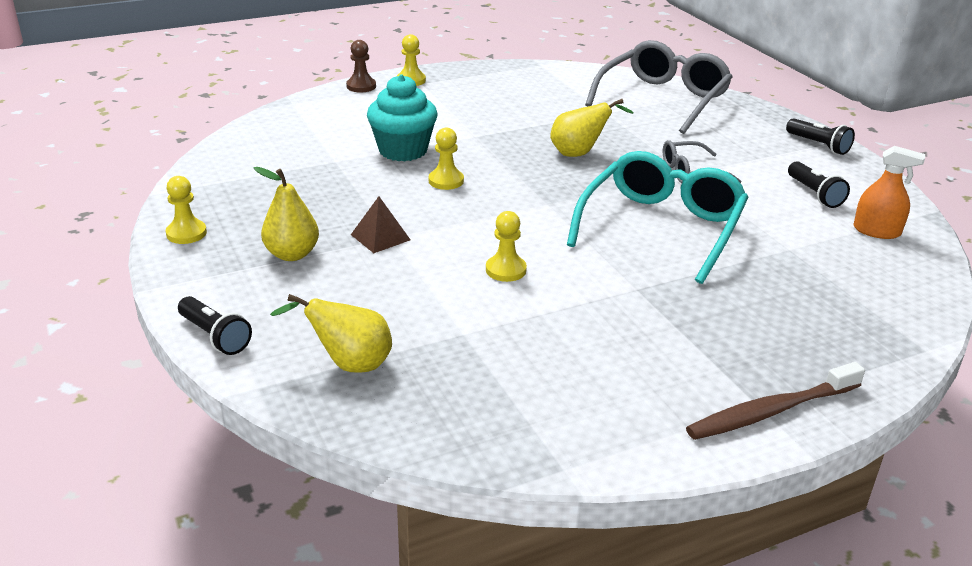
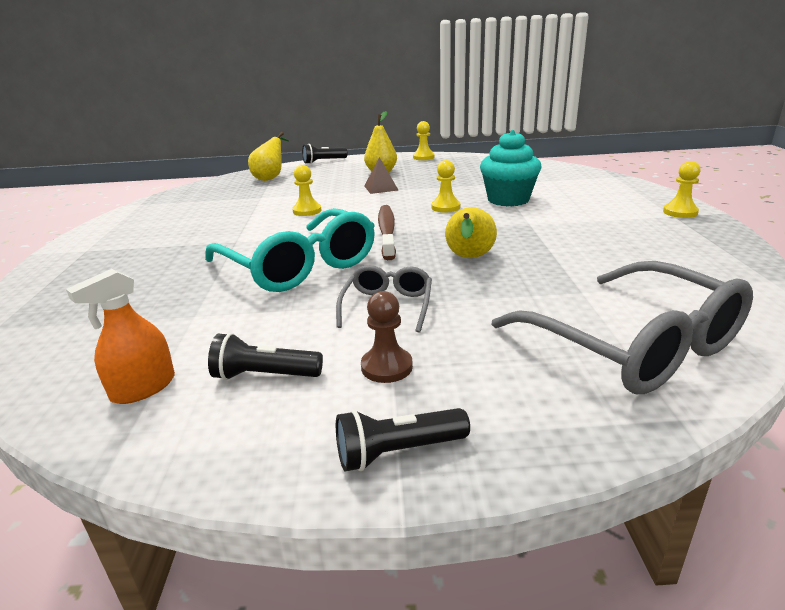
camera: 115 degrees right, 5 degrees down
brown pawn [346,40,376,92] -> brown pawn moved to [361,291,413,383]
brown toothbrush [686,362,865,440] -> brown toothbrush moved to [378,205,396,260]

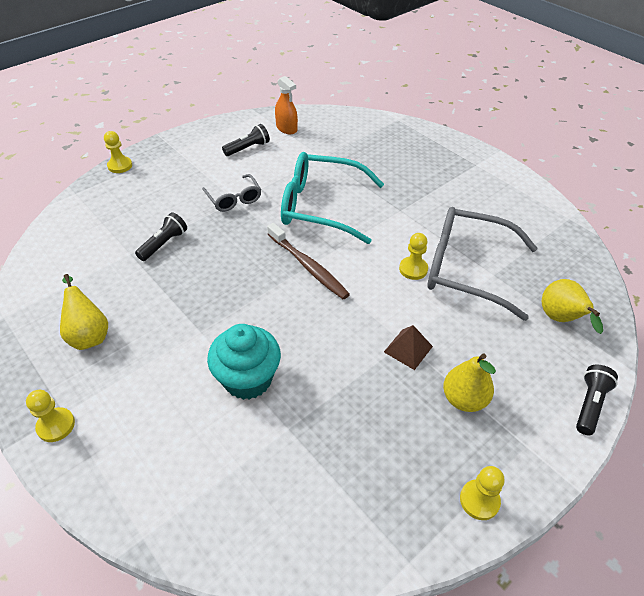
camera: 140 degrees right, 20 degrees up
orange spray bottle [66,269,175,404] -> orange spray bottle turned 135 degrees clockwise [275,76,298,134]
black flashlight [336,408,470,471] -> black flashlight moved to [135,212,187,261]
brown pawn [361,291,413,383] -> none
yellow pawn [431,160,461,212] -> yellow pawn moved to [104,131,132,173]
yellow pear [445,207,497,258] -> yellow pear moved to [60,274,108,350]
grey glasses [492,261,753,394] -> grey glasses moved to [427,207,538,321]

